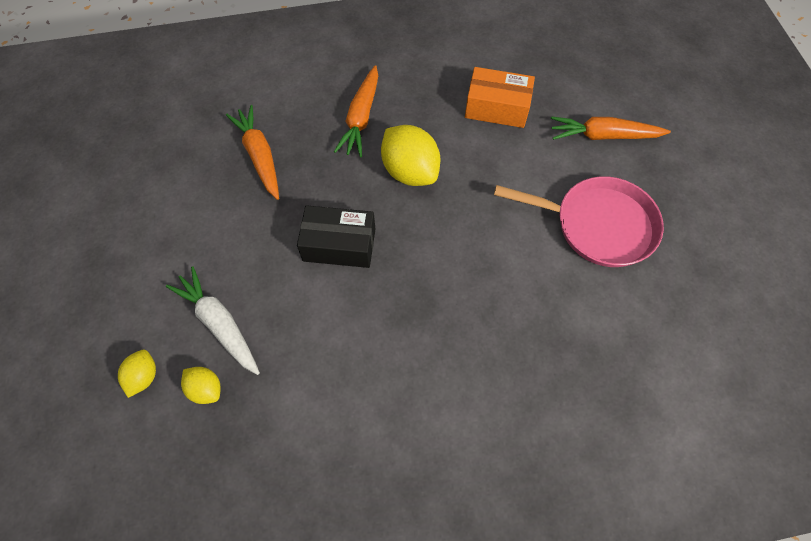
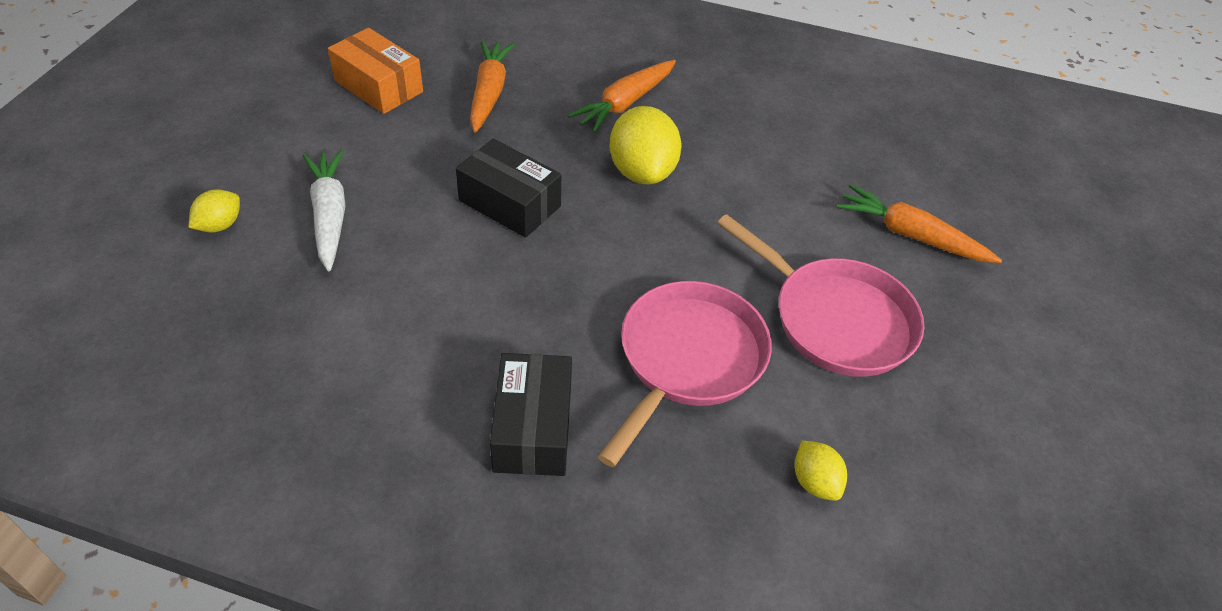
camera: 25 degrees right, 15 degrees down
yellow lemon [181,367,221,404] -> yellow lemon moved to [795,441,847,501]
orange box [465,67,535,128] -> orange box moved to [328,28,423,114]
none -> black box [490,353,572,476]
none -> pink pan [598,281,772,467]

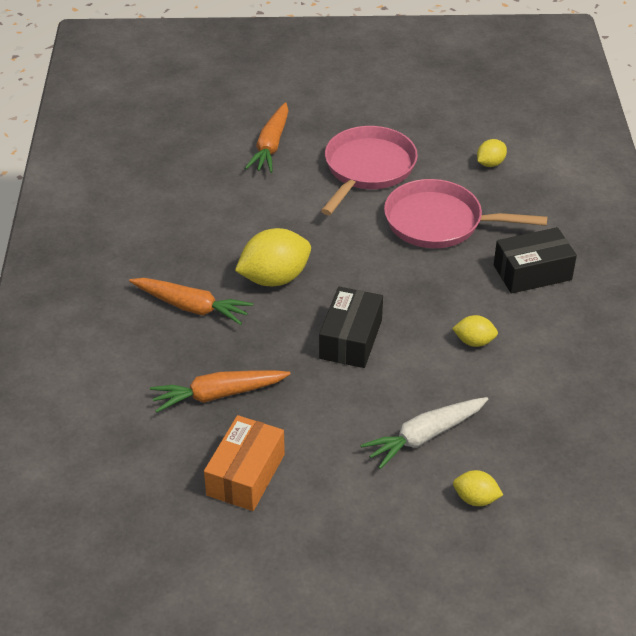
camera: 105 degrees left, 5 degrees down
none -> yellow lemon [452,315,498,347]

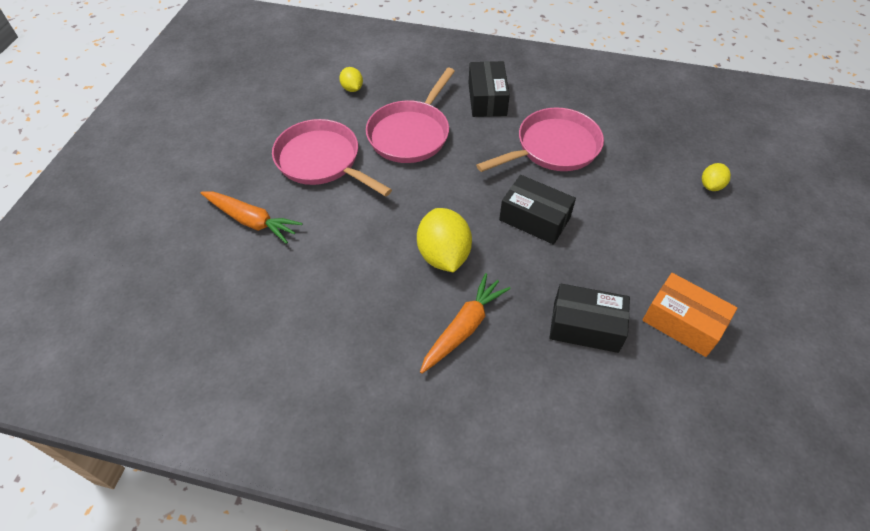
camera: 75 degrees left, 10 degrees up
orange carrot [150,370,291,413] -> black box [549,283,630,353]
white carrot [361,397,488,469] -> none
yellow lemon [452,315,498,347] -> pink pan [476,108,604,172]

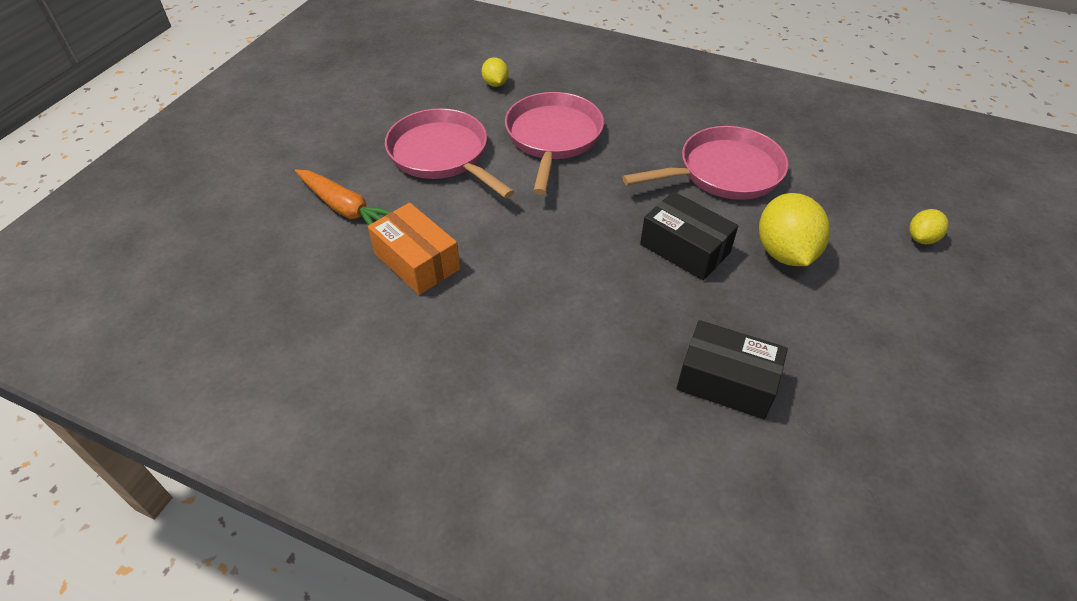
camera: 10 degrees right, 5 degrees down
pink pan [366,68,455,163] -> pink pan turned 150 degrees clockwise [505,92,604,195]
yellow lemon [417,208,472,272] -> yellow lemon moved to [759,193,830,266]
orange carrot [420,273,511,374] -> none
black box [468,61,510,117] -> none
orange box [642,273,737,357] -> orange box moved to [368,203,460,295]

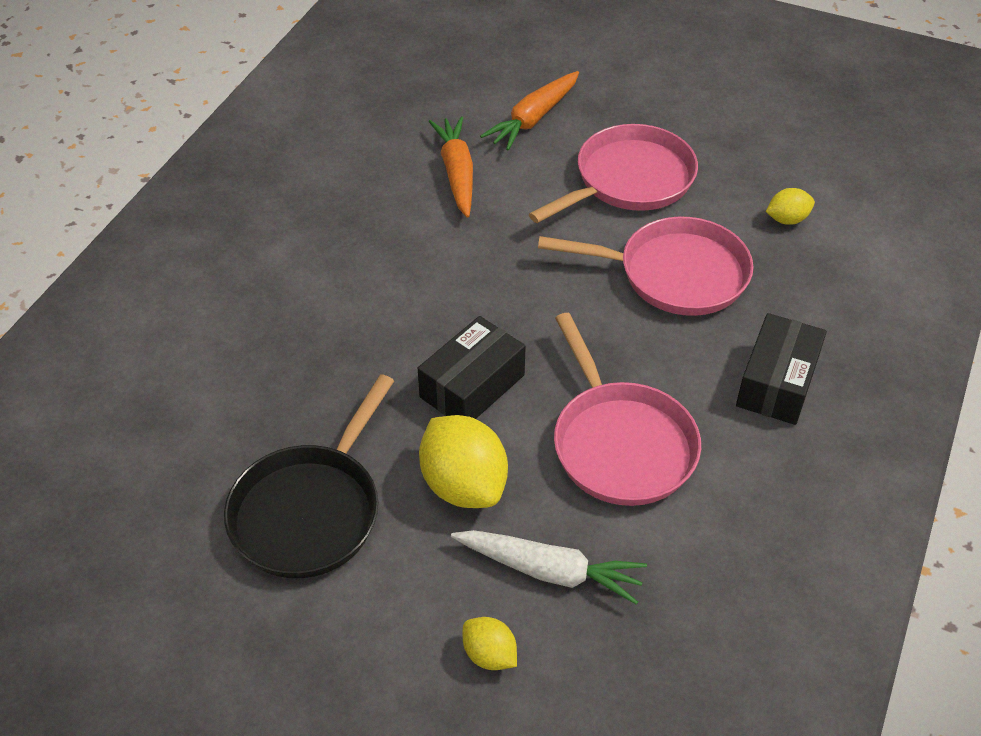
camera: 90 degrees right, 0 degrees up
orange box [368,203,460,295] -> orange carrot [429,116,473,218]
black box [677,320,788,419] -> black box moved to [736,313,827,425]
yellow lemon [759,193,830,266] -> yellow lemon turned 60 degrees clockwise [419,415,508,508]
none -> black pan [224,374,394,578]
none -> white carrot [451,530,647,605]

